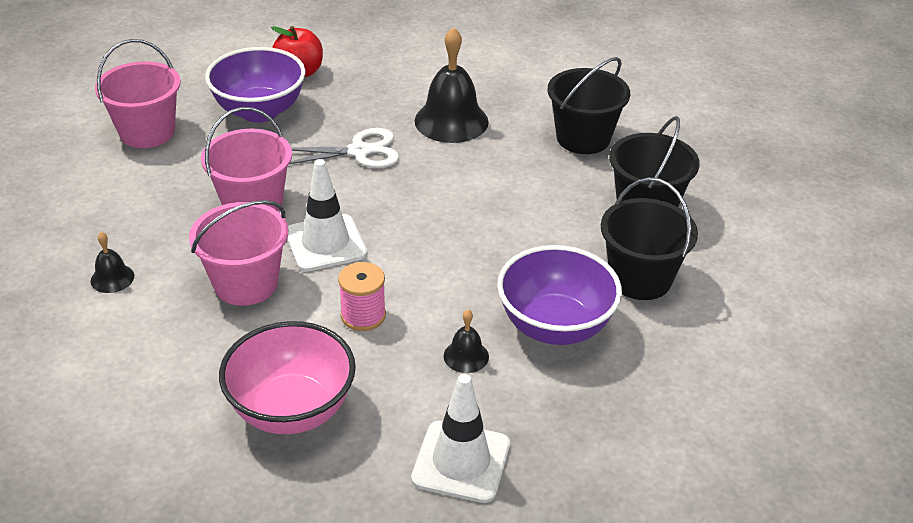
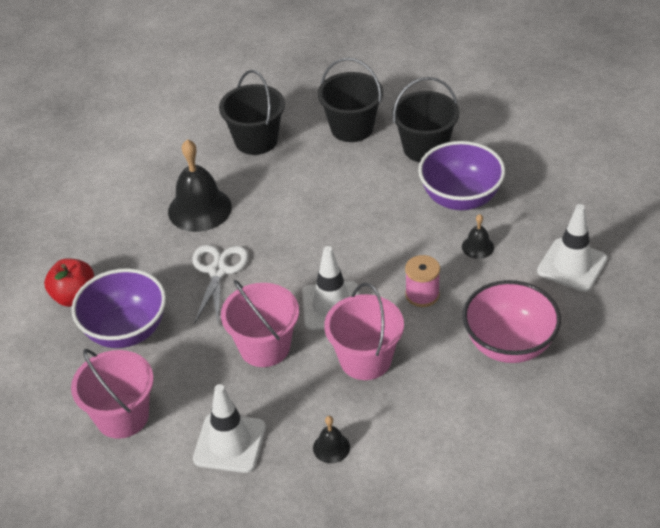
camera: 70 degrees left, 5 degrees up
none -> white traffic cone [193,384,266,473]

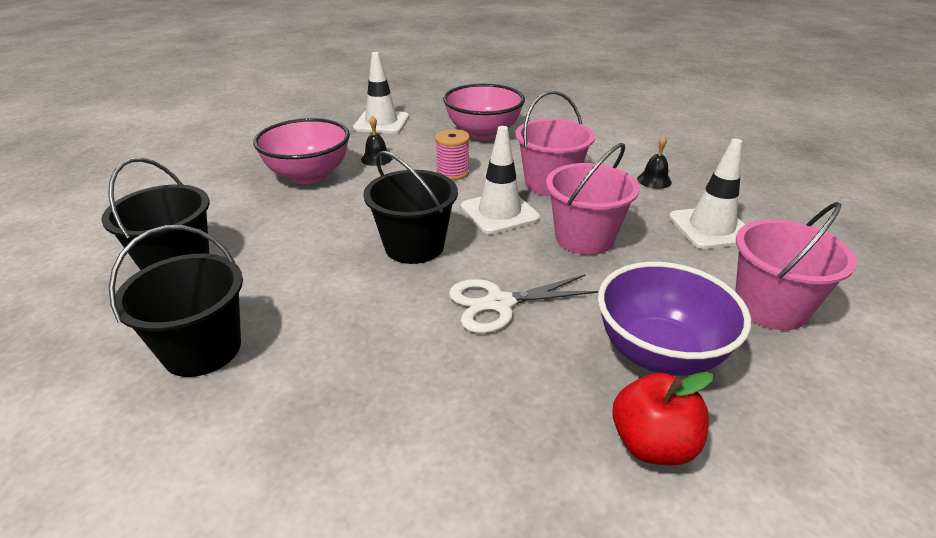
camera: 115 degrees left, 10 degrees down
black bell [168,139,232,232] -> none
black bucket [392,77,459,162] -> black bucket moved to [363,151,458,264]
purple bowl [418,141,505,210] -> pink bowl [253,118,350,184]

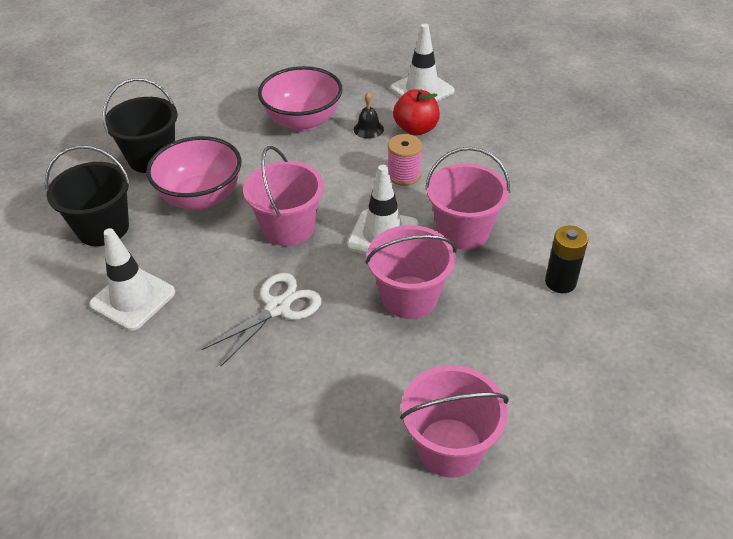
camera: 45 degrees right, 10 degrees up
black bucket [363,151,458,264] -> pink bucket [243,146,324,246]
pink bowl [443,84,525,140] -> pink bowl moved to [146,136,241,210]
white scissors [449,274,599,333] -> white scissors turned 105 degrees clockwise [202,273,322,366]
purple bowl [598,262,751,376] -> none
red apple [612,372,713,465] -> red apple moved to [393,89,440,136]
black bell [637,136,672,189] -> black battery [545,226,588,293]
white traffic cone [669,139,745,249] -> white traffic cone moved to [89,228,175,331]

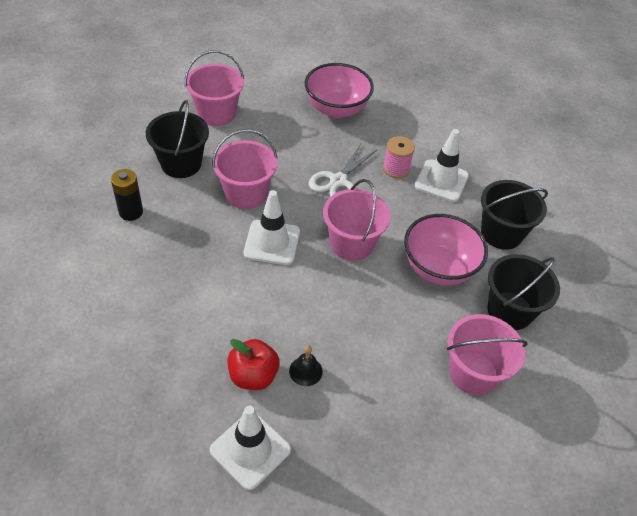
camera: 165 degrees right, 5 degrees up
pink bowl [258,66,342,132] -> pink bowl moved to [305,63,374,118]
pink spool [388,134,422,186] -> pink spool moved to [383,136,415,178]
pink bucket [425,147,510,250] -> pink bucket moved to [447,314,527,395]
none -> black bucket [146,100,209,178]

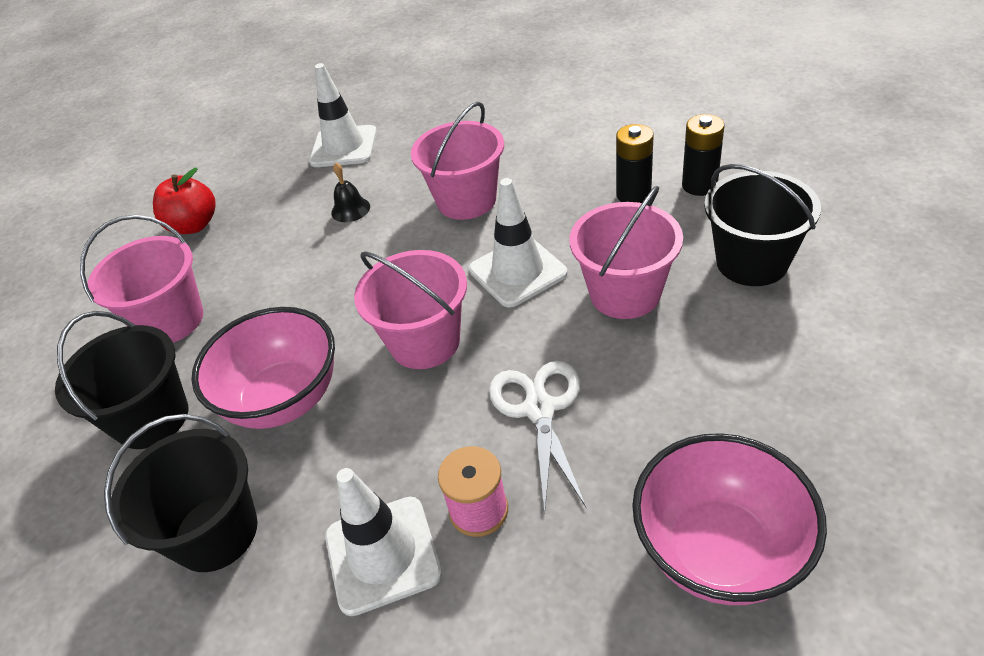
camera: 150 degrees right, 5 degrees down
pink bucket [185,50,244,126] -> pink bucket moved to [411,101,504,220]
red apple [227,339,280,390] -> red apple moved to [153,168,216,234]
none -> black battery [616,124,654,203]

